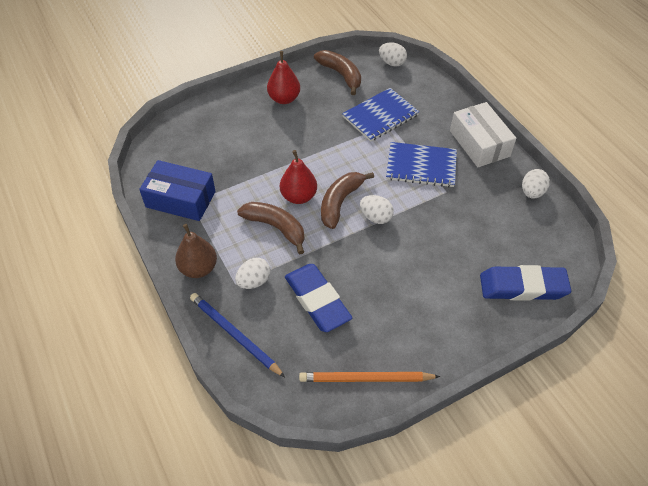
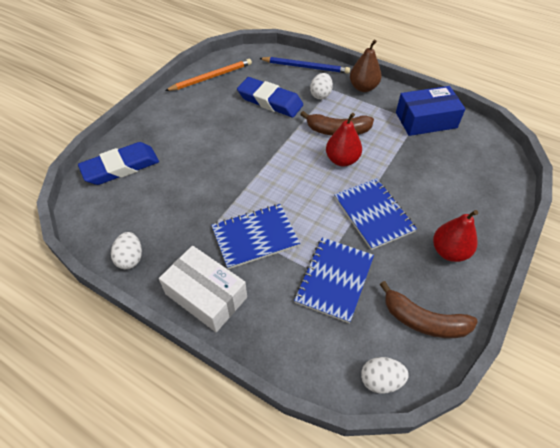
camera: 150 degrees right, 0 degrees up
brown banana [321,172,374,229] -> none
white egg [360,195,394,224] -> none
none -> blue notebook [334,178,417,250]

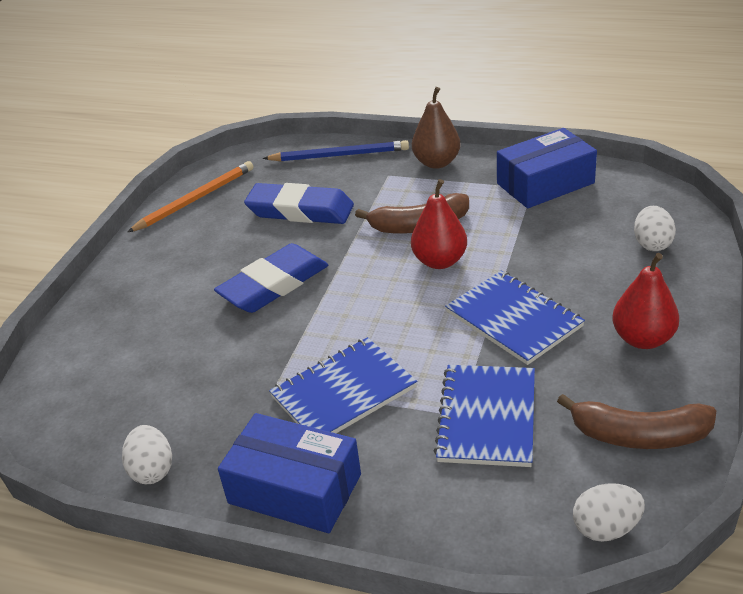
camera: 10 degrees left, 15 degrees down
blue eraser [78,142,159,185] -> blue eraser moved to [214,243,328,313]
white box [159,246,247,332] -> blue box [218,413,361,533]
white egg [310,73,333,99] -> white egg moved to [634,206,676,251]

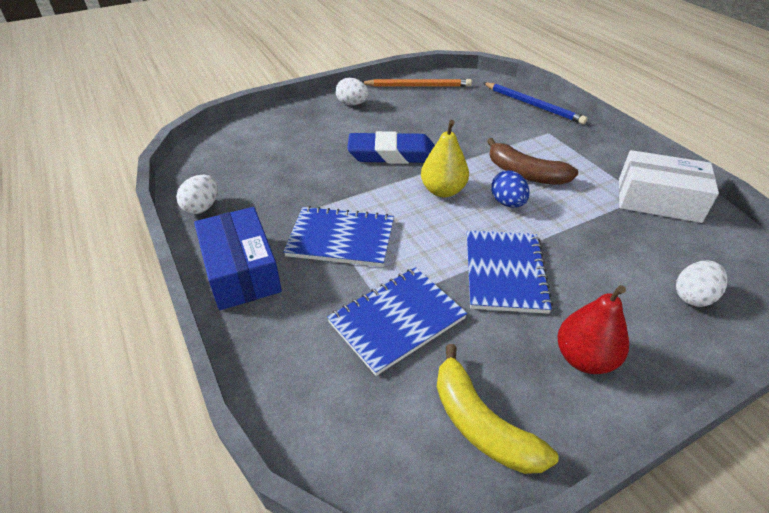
camera: 40 degrees right, 5 degrees up
blue eraser [244,183,354,224] -> none
red pear [411,179,467,269] -> blue egg [491,170,529,208]
brown pear [412,87,461,169] -> none
blue box [497,128,597,208] -> white box [619,150,719,223]
brown banana [557,394,716,449] -> yellow banana [437,344,559,474]
white egg [573,483,645,542] -> white egg moved to [336,78,369,105]
none -> yellow pear [421,120,469,198]

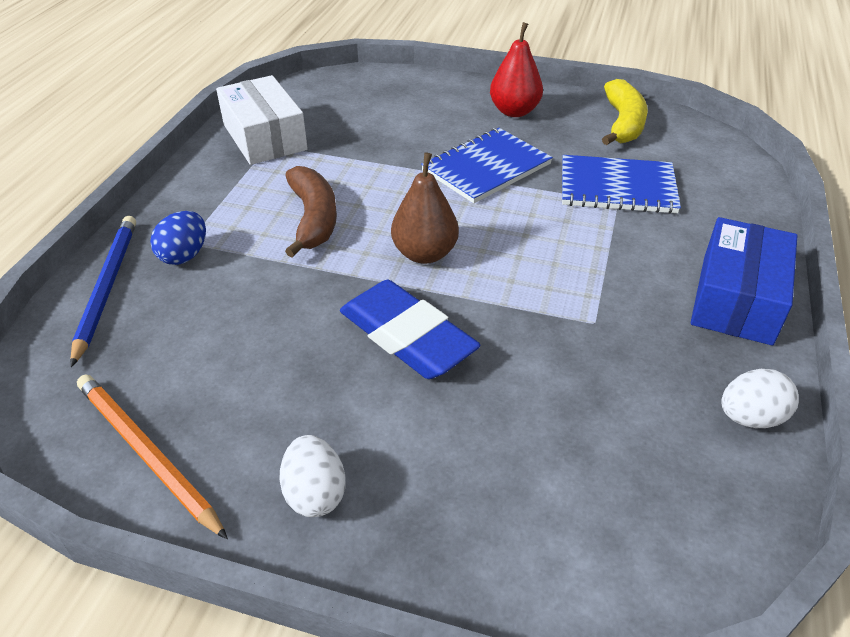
camera: 135 degrees left, 0 degrees up
blue notebook [283,206,394,267] -> none
yellow pear [421,120,469,198] -> brown pear [391,152,459,264]
blue egg [491,170,529,208] -> blue egg moved to [150,211,206,265]
white egg [676,260,728,307] -> none

